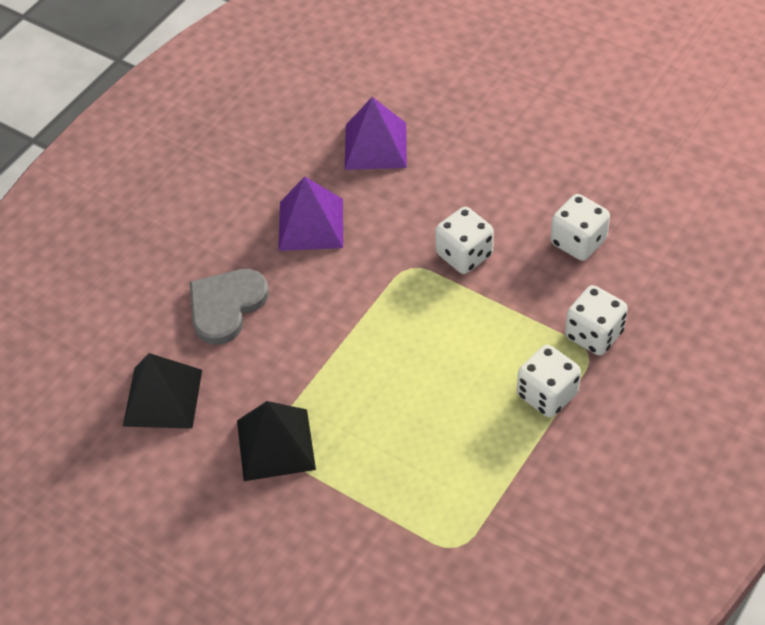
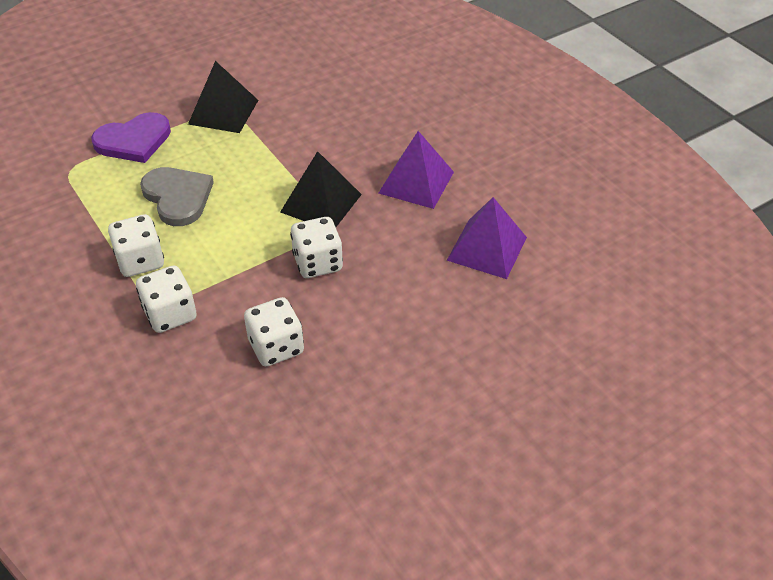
camera: 110 degrees right, 5 degrees down
black pyramid [123,353,202,429] -> black pyramid moved to [280,151,362,227]
grey heart [190,269,269,345] -> grey heart moved to [140,167,214,226]
none -> purple heart [91,112,171,163]

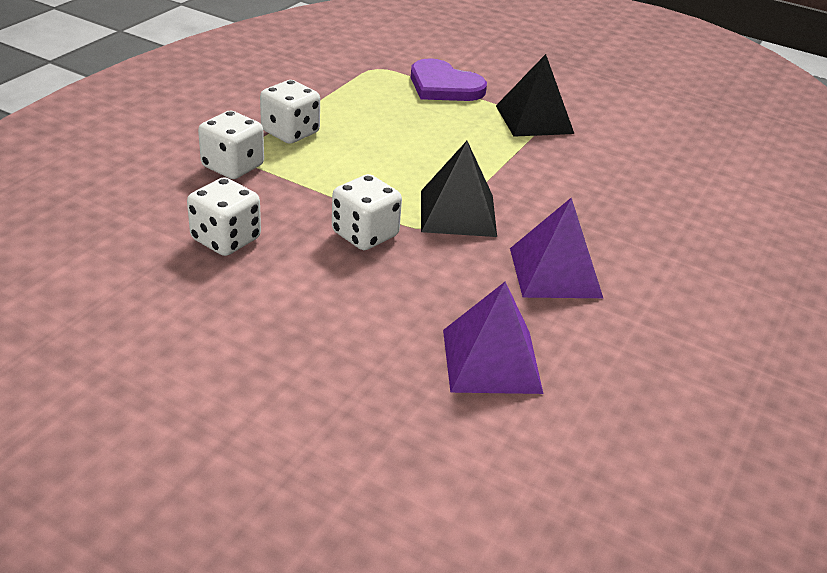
camera: 60 degrees right, 10 degrees down
grey heart [140,167,214,226] -> none

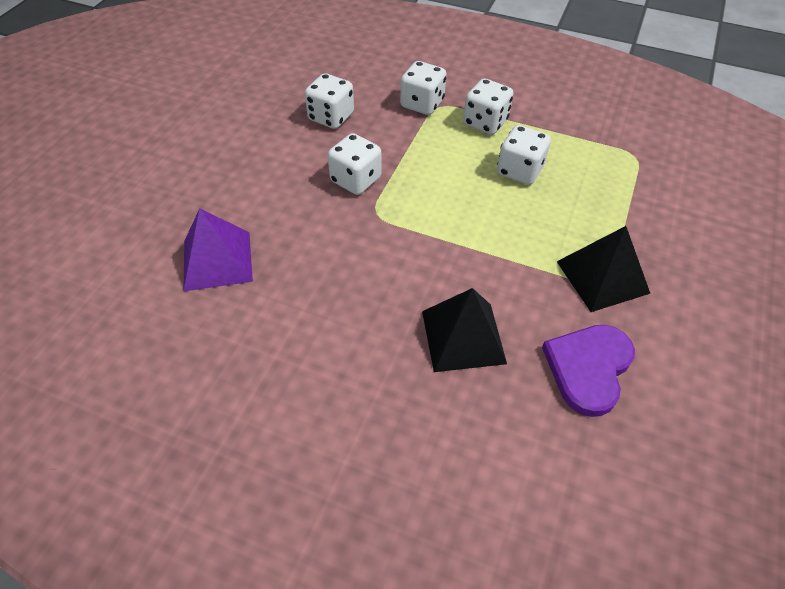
camera: 85 degrees right, 15 degrees up
purple heart [411,58,487,101] -> purple heart moved to [542,325,635,417]
black pyramid [421,141,497,237] -> black pyramid moved to [422,288,507,372]
purple pyramid [510,198,603,298] -> none
none -> white dice [497,125,551,185]

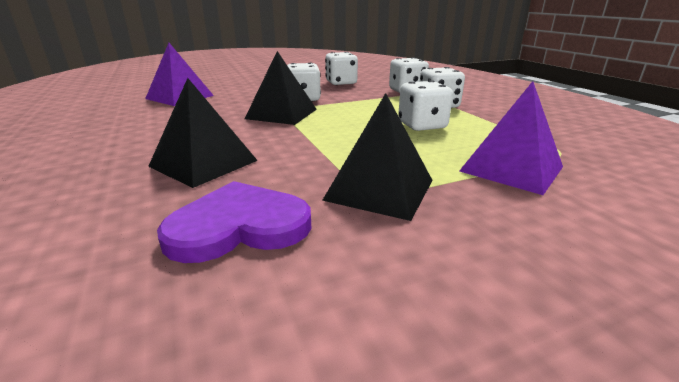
camera: 45 degrees right, 25 degrees down
none -> black pyramid [245,51,317,125]
none -> purple pyramid [459,81,563,195]

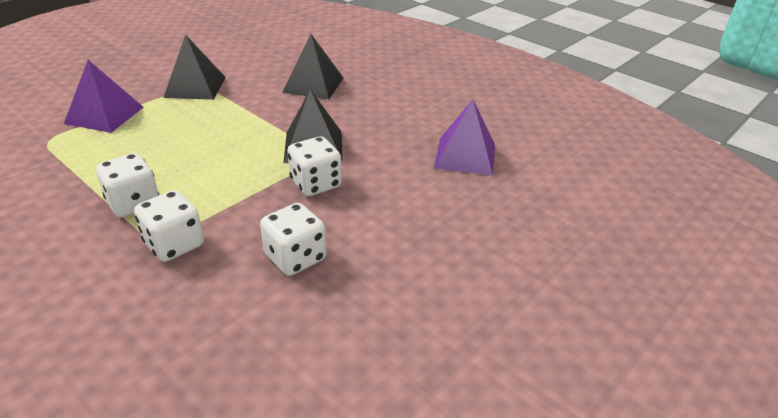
camera: 155 degrees right, 10 degrees up
purple heart [157,181,312,263] -> none
white dice [398,80,453,131] -> none

